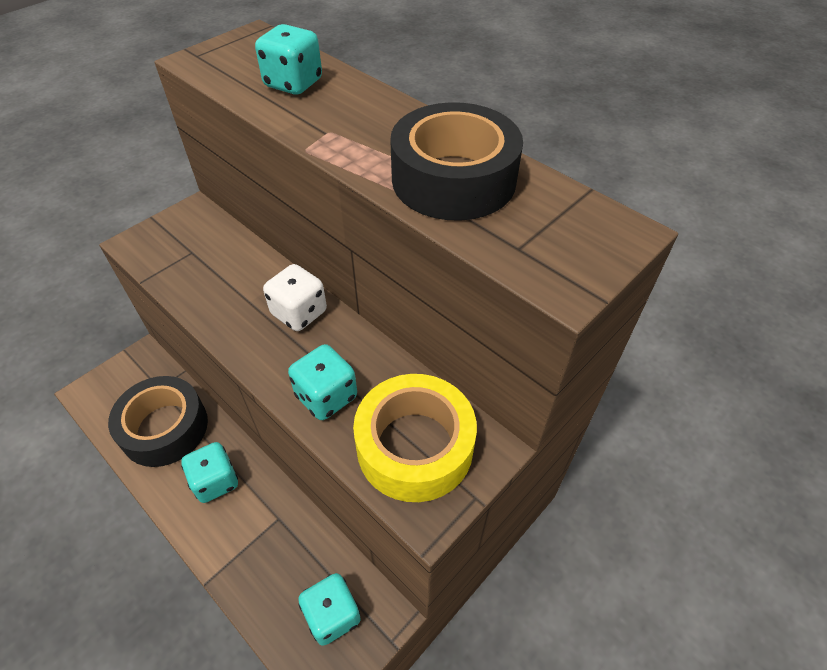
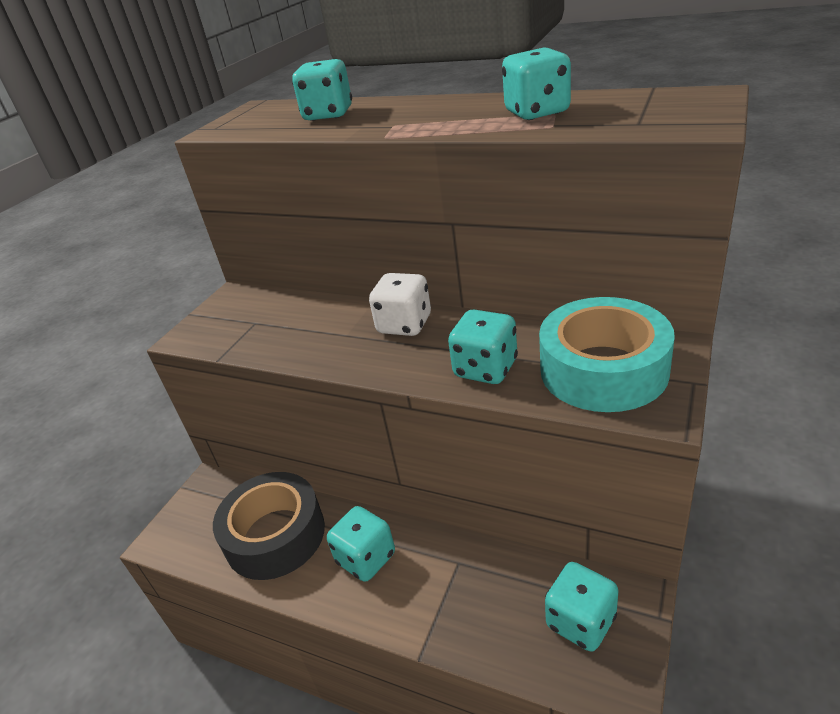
camera: 15 degrees left, 15 degrees down
yellow tape [353,374,477,502] -> turquoise tape [539,297,675,412]
black tape [390,102,523,221] -> turquoise dice [502,47,571,120]

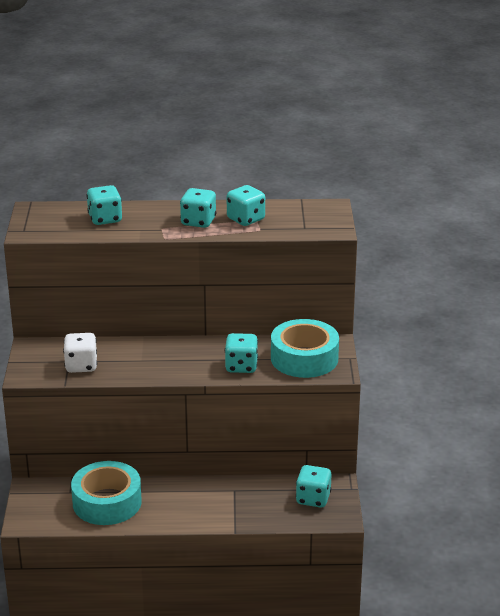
camera: 30 degrees left, 5 degrees down
black tape [213,472,325,580] -> turquoise tape [71,461,142,525]
turquoise dice [327,506,395,582] -> turquoise dice moved to [180,188,216,228]
white dice [369,273,431,336] -> white dice moved to [63,333,97,373]

